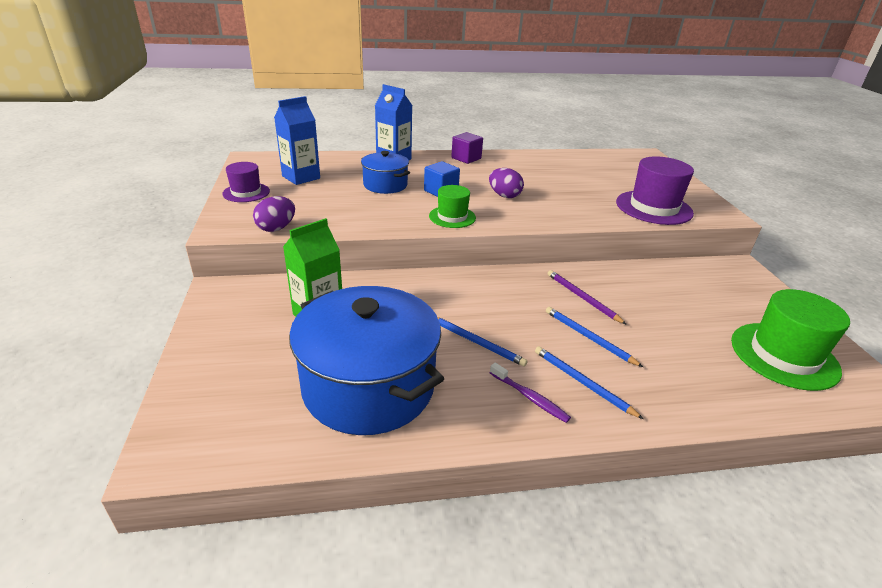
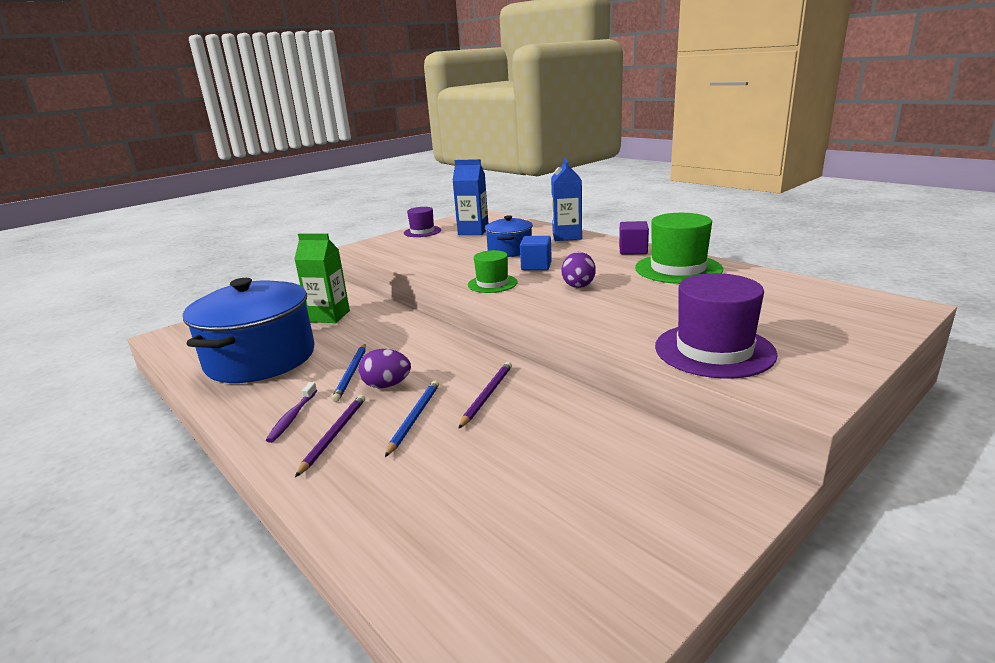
camera: 60 degrees right, 10 degrees down
purple egg [253,196,295,232] -> purple egg moved to [358,349,411,388]
blue pencil [535,346,643,419] -> purple pencil [295,395,365,477]
green hat [731,289,850,391] -> green hat moved to [635,213,723,284]

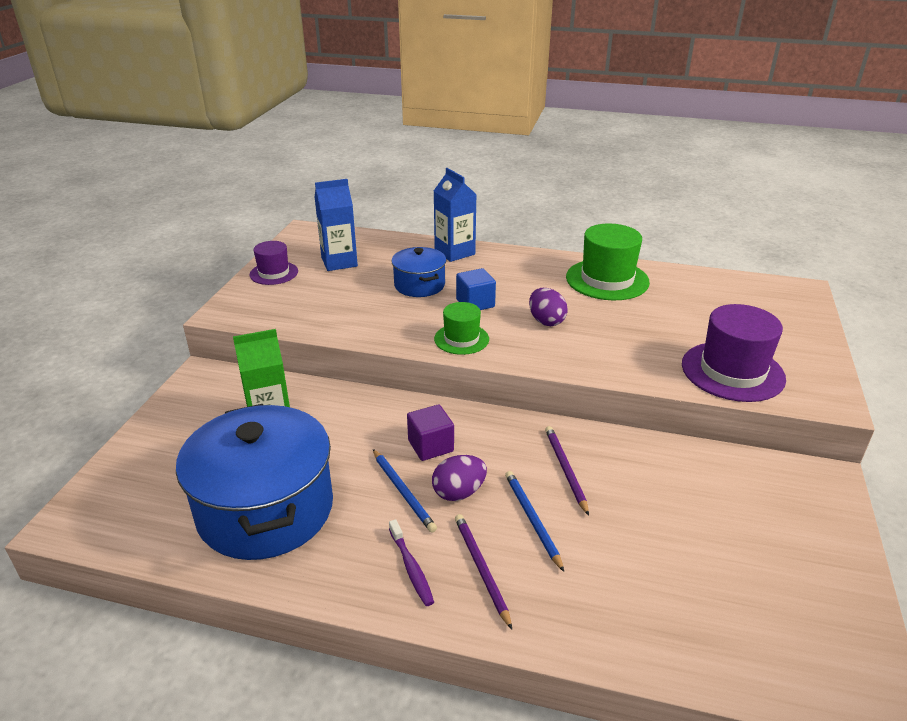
camera: 35 degrees left, 10 degrees up
purple cube [619,221,649,255] -> purple cube moved to [407,404,454,461]

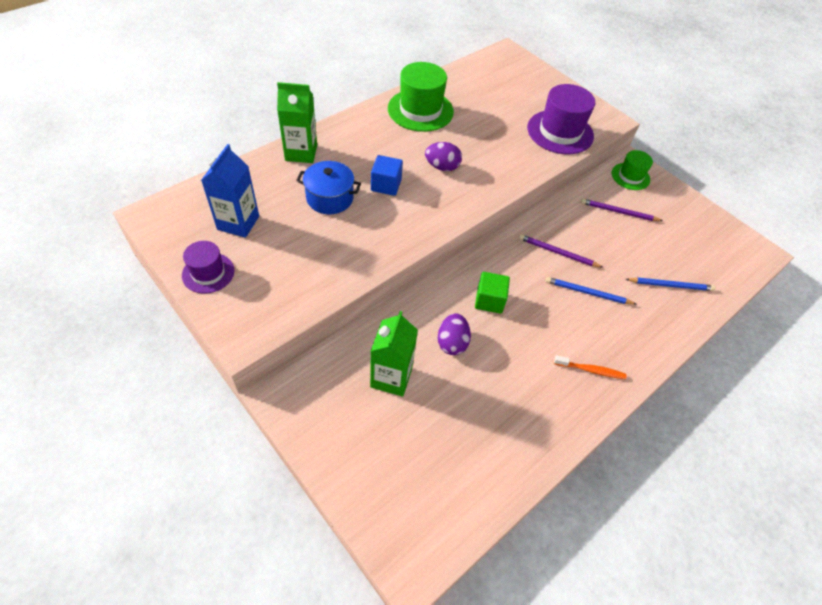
camera: 60 degrees left, 20 degrees up
blue pot [176,404,333,560] -> none
blue pencil [373,449,437,533] -> blue pencil moved to [626,277,715,291]
purple toothbrush [389,519,434,606] -> orange toothbrush [554,355,627,379]
purple cube [407,404,454,461] -> green cube [475,272,510,314]
purple egg [432,455,487,501] -> purple egg moved to [438,313,471,355]
blue carton [434,168,477,262] -> green carton [277,82,317,163]
green hat [434,302,489,355] -> green hat moved to [612,150,653,190]
purple pencil [455,514,512,630] -> purple pencil moved to [581,199,663,221]

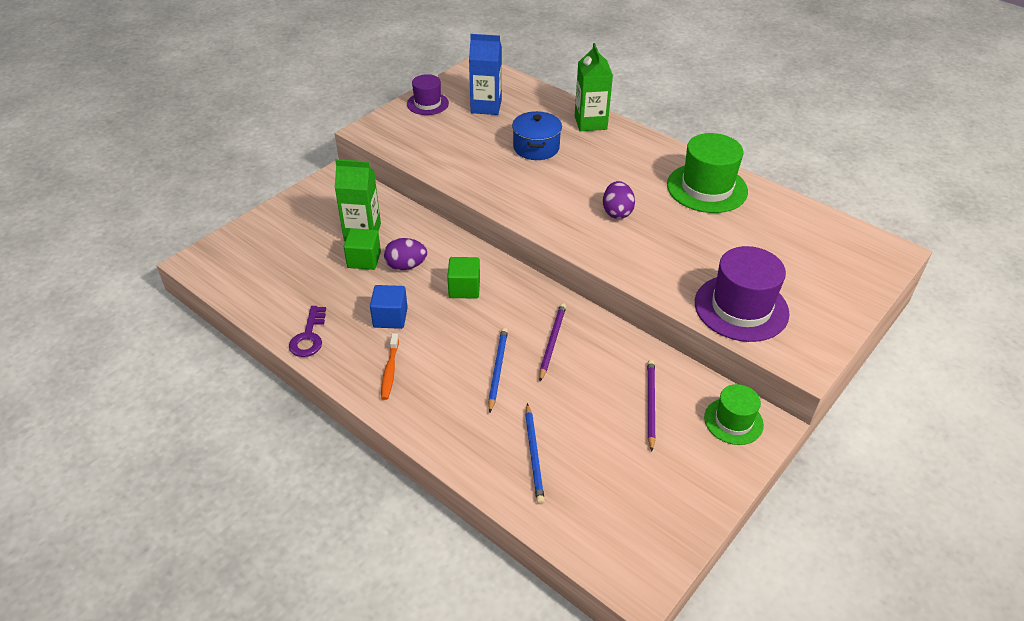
camera: 85 degrees right, 10 degrees down
blue cube [371,155,403,196] -> blue cube moved to [370,285,408,329]
none -> purple key [289,306,326,357]
none -> green cube [344,228,381,270]

